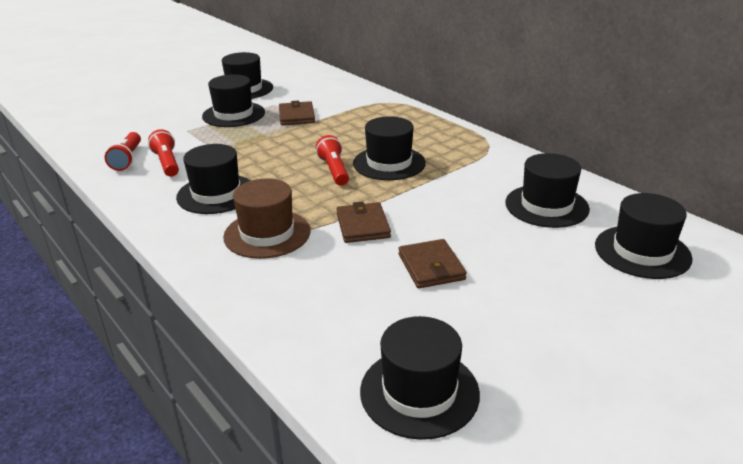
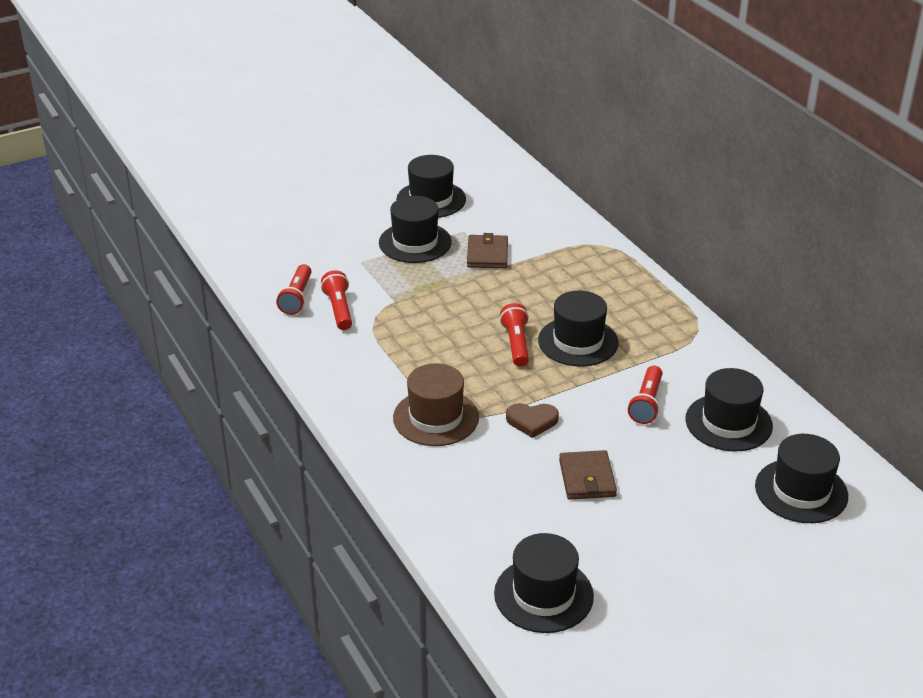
camera: 10 degrees right, 5 degrees up
black hat [176,144,250,214] -> none
brown wallet [336,201,391,243] -> brown heart [506,403,559,438]
none -> red flashlight [628,366,663,424]

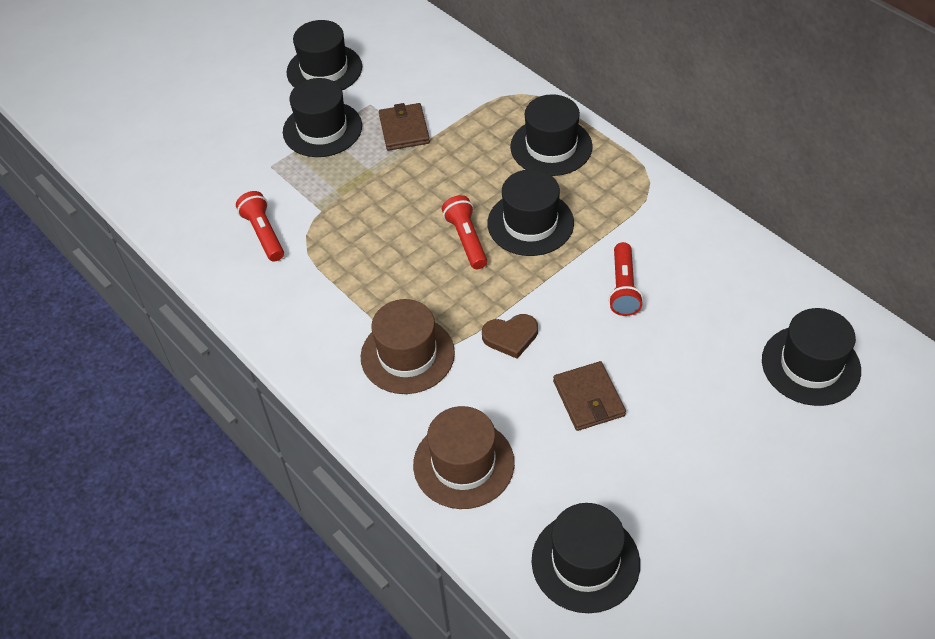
camera: 10 degrees left, 15 degrees up
red flashlight [276,264,312,315] -> none
black hat [685,368,773,452] -> black hat moved to [510,94,593,176]
none -> brown hat [413,406,515,509]

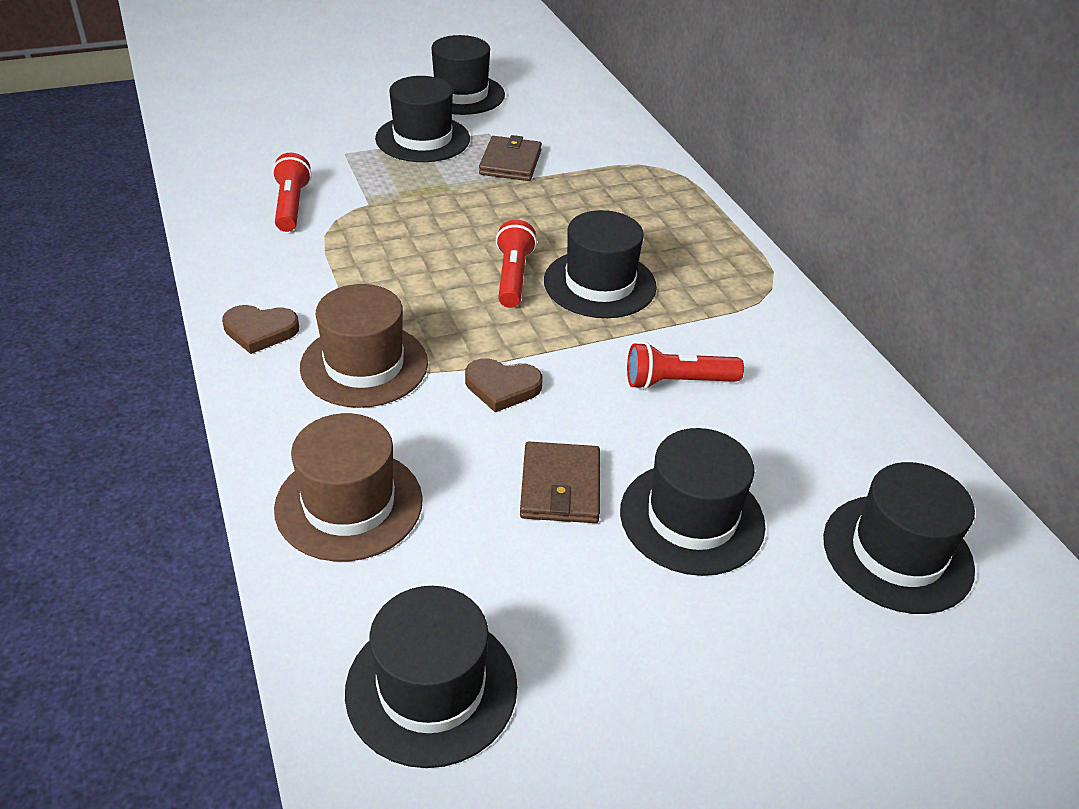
camera: 15 degrees right, 10 degrees down
black hat [510,94,593,176] -> black hat moved to [620,428,765,576]
red flashlight [608,242,643,316] -> red flashlight turned 60 degrees clockwise [627,342,744,389]
none -> brown heart [222,305,299,354]

